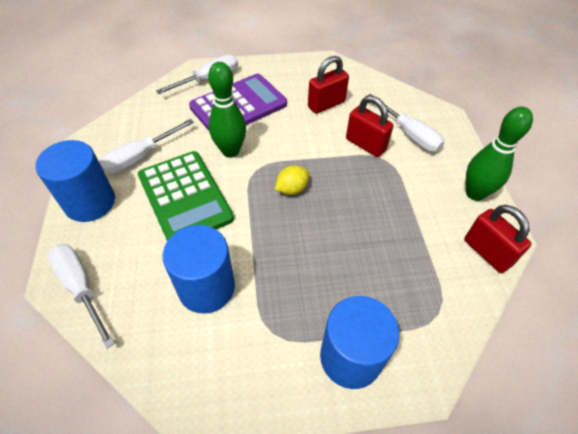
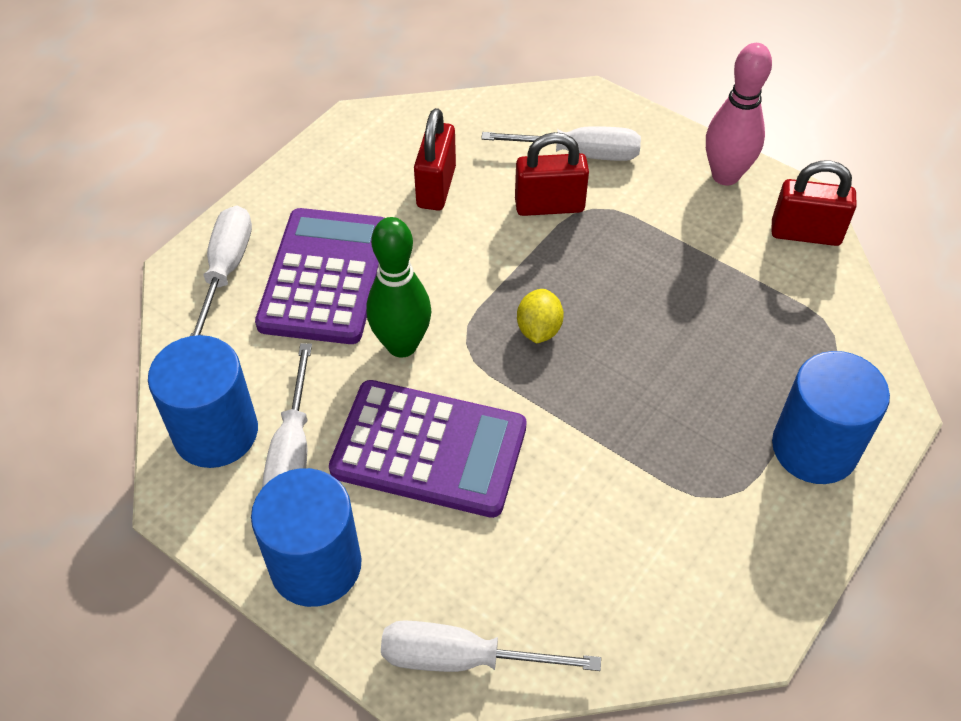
camera: 45 degrees left, 0 degrees up
green calculator [138,151,234,241] -> purple calculator [329,380,527,518]
blue cylinder [163,225,235,313] -> blue cylinder moved to [148,335,258,468]
green bowling pin [466,107,533,201] -> pink bowling pin [706,43,772,185]

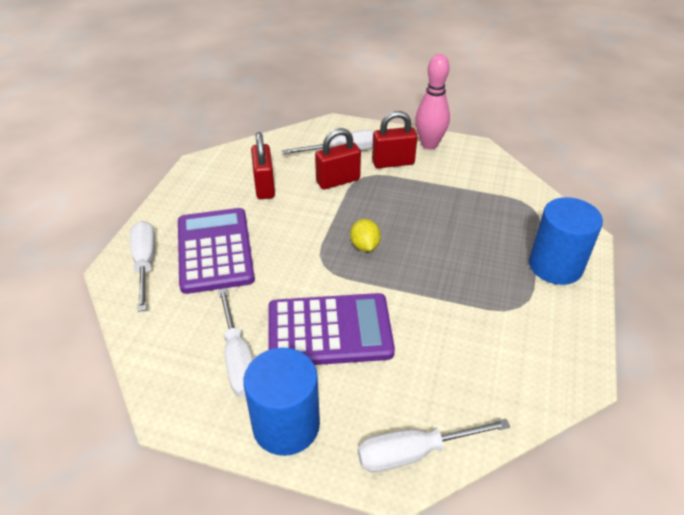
camera: 20 degrees left, 10 degrees down
blue cylinder [148,335,258,468] -> none
green bowling pin [366,217,431,358] -> none
red padlock [771,160,857,246] -> red padlock moved to [372,111,417,168]

